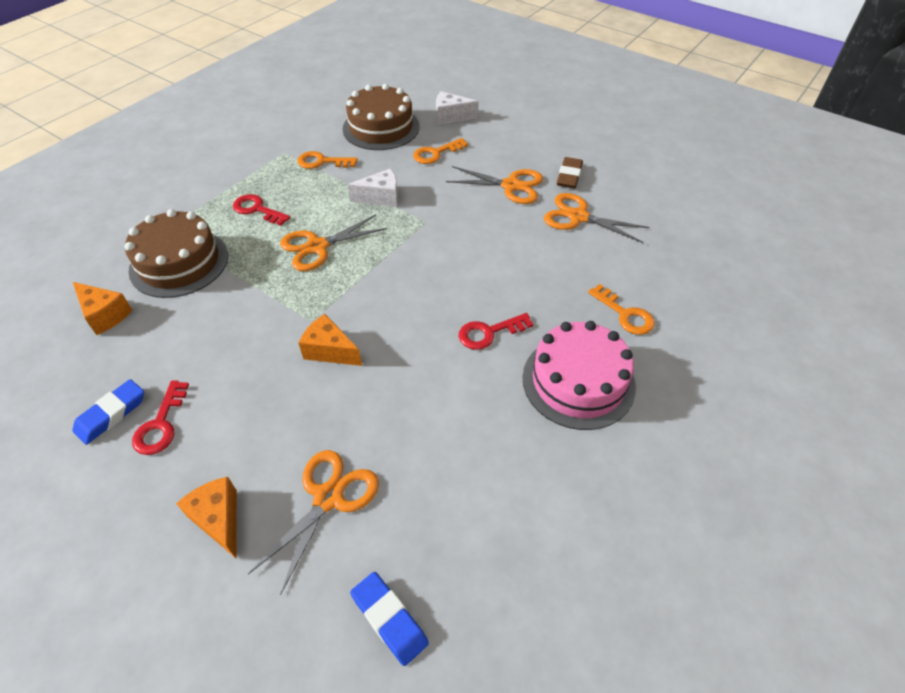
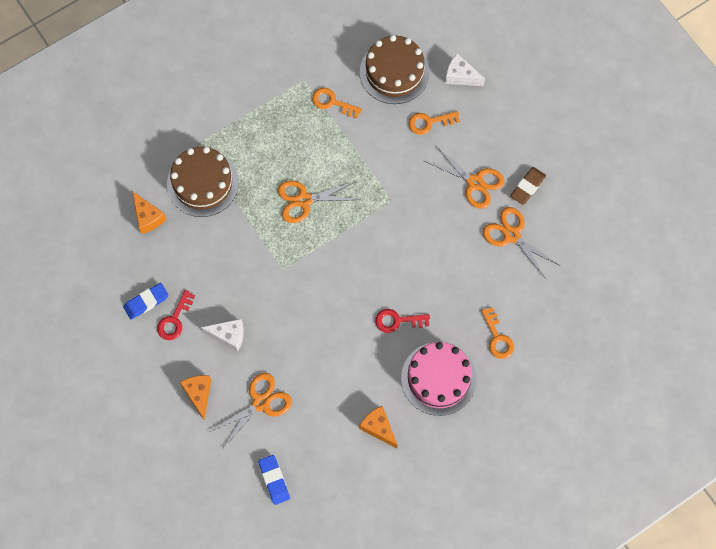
camera: 20 degrees right, 20 degrees up
red key [233,194,290,226] -> none
orange cheese [298,314,362,366] -> orange cheese moved to [360,406,397,448]
white cheese [348,168,398,207] -> white cheese moved to [201,319,244,352]

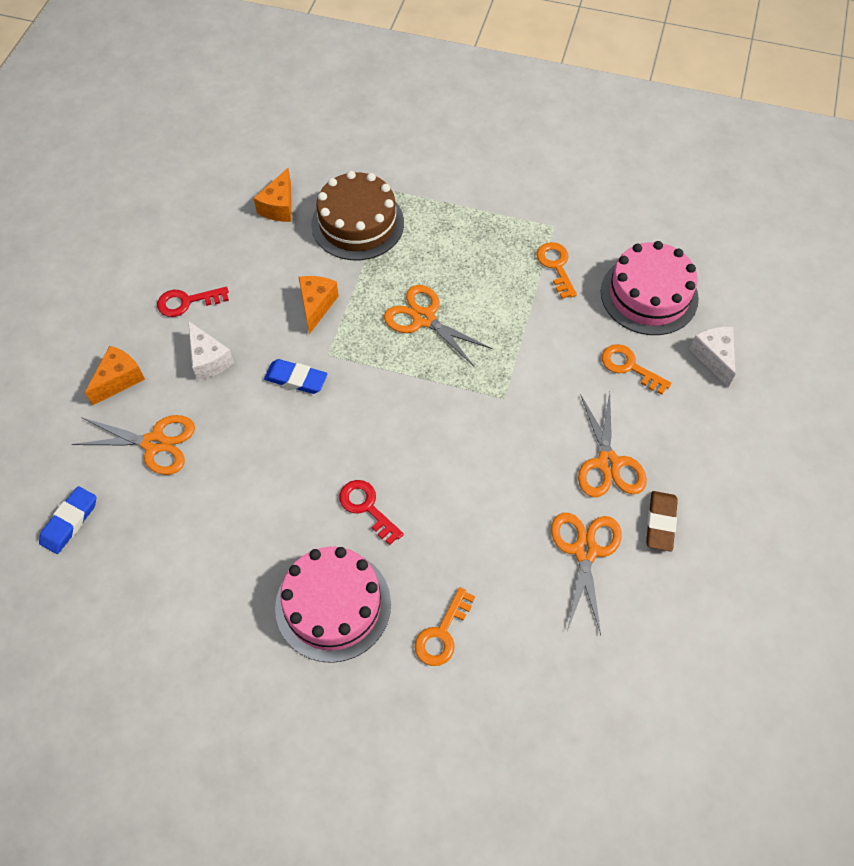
camera: 50 degrees right, 10 degrees down
blue eraser [123,283,169,320] -> blue eraser moved to [264,359,328,394]
brown cake [360,35,430,104] -> pink cake [601,241,699,335]
orange cheese [360,406,397,448] -> orange cheese moved to [298,276,339,334]
brown eraser [510,167,546,205] -> brown eraser turned 75 degrees counterclockwise [646,491,678,552]

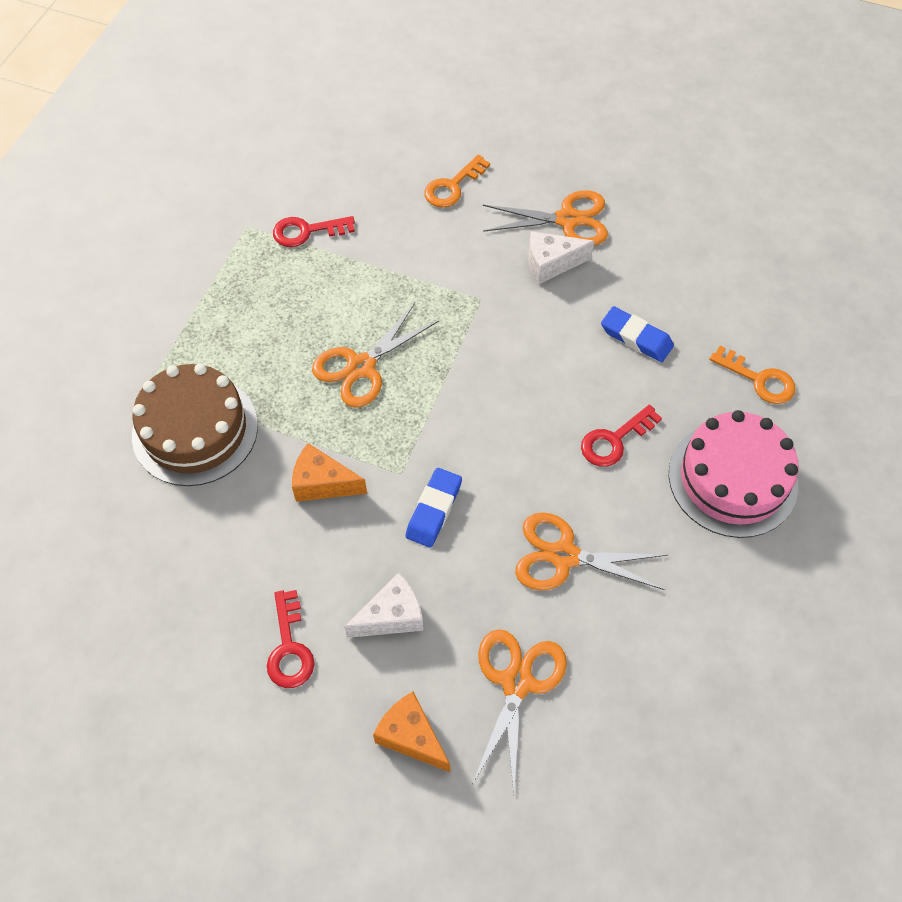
camera: 85 degrees left, 0 degrees up
blue eraser [39,486,96,554] -> blue eraser moved to [601,306,674,362]
orange cheese [254,168,291,222] -> none
orange key [536,242,577,299] -> red key [273,216,355,247]
orange scissors [551,513,622,635] -> orange scissors moved to [515,512,668,591]
pink cake [601,241,699,335] -> none
brown eraser [646,491,678,552] -> none
white cheese [690,327,735,388] -> white cheese moved to [528,231,594,285]

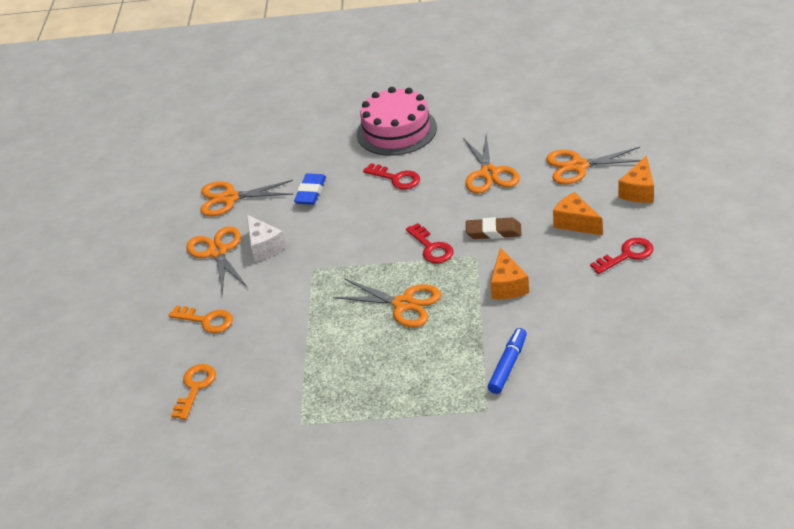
camera: 105 degrees left, 20 degrees down
brown cake [132,363,258,486] -> blue marker [488,328,527,394]
red key [273,216,355,247] -> red key moved to [406,223,453,264]
white cheese [344,572,423,638] -> orange cheese [553,192,603,235]
blue eraser [406,468,462,548] -> brown eraser [466,217,521,239]
orange key [710,346,796,404] -> orange key moved to [171,364,216,420]
none -> orange scissors [201,180,294,216]

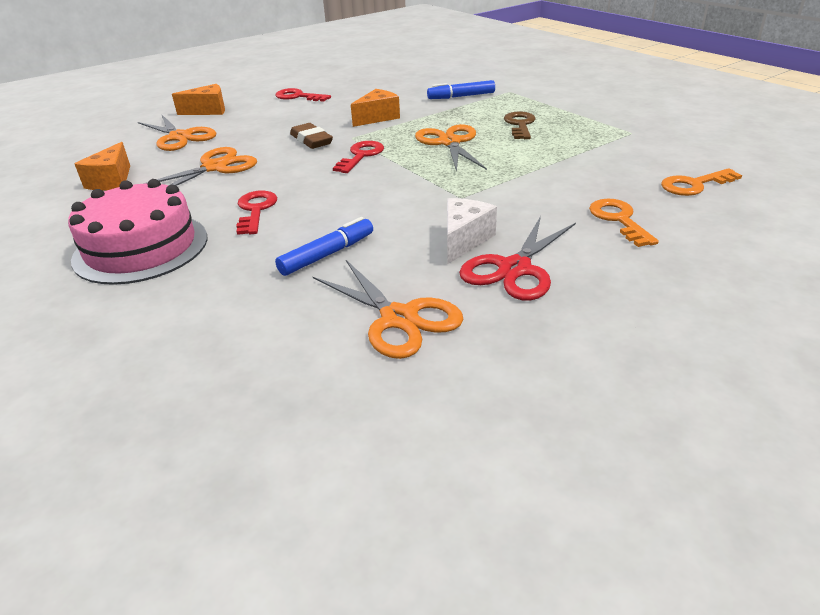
camera: 130 degrees left, 5 degrees down
orange scissors [186,226,248,296] -> red scissors [459,216,576,301]
blue eraser [294,173,326,205] -> blue marker [275,217,373,276]
orange cheese [553,192,603,235] -> orange cheese moved to [75,142,130,190]
none -> brown key [504,111,536,139]

